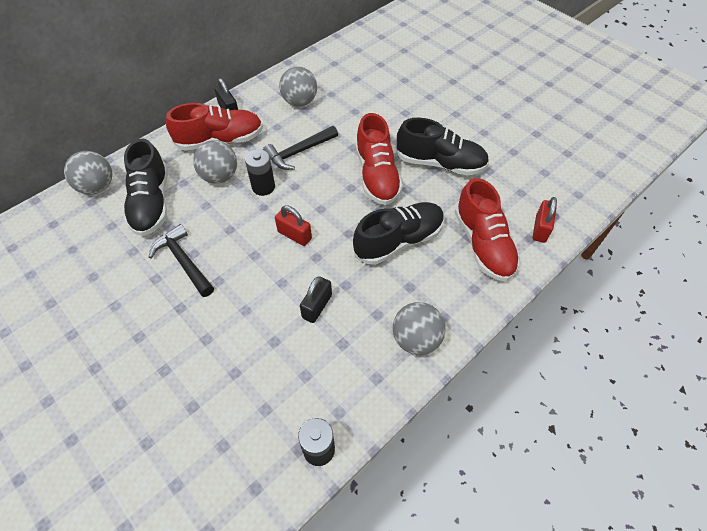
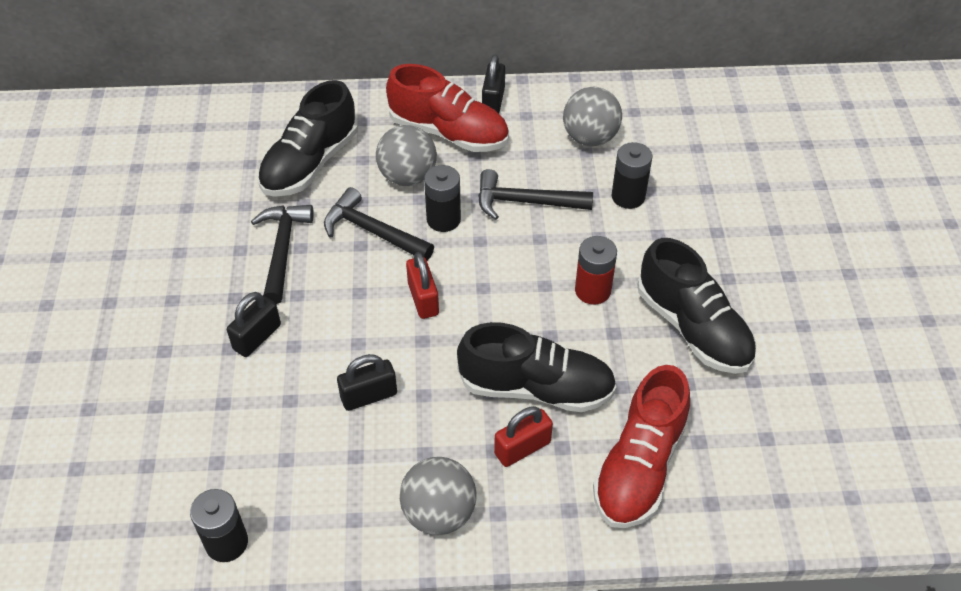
camera: 40 degrees right, 5 degrees down
grey ball [64,151,112,195] -> none
red shoe [355,113,403,205] -> red battery [575,236,617,305]
red padlock [533,197,557,243] -> red padlock moved to [494,406,553,467]
none -> black padlock [227,292,281,357]
none -> black hammer [324,187,434,261]
none -> black battery [612,142,652,209]

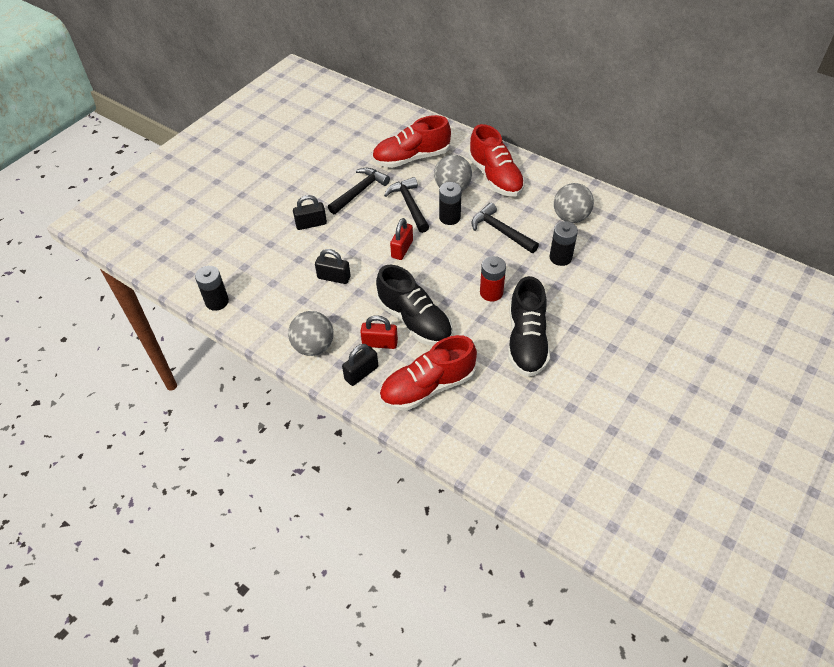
camera: 40 degrees right, 0 degrees up
black shoe [258,80,358,197] -> red shoe [372,115,451,168]
black padlock [482,54,505,113] -> black padlock moved to [342,344,378,386]

